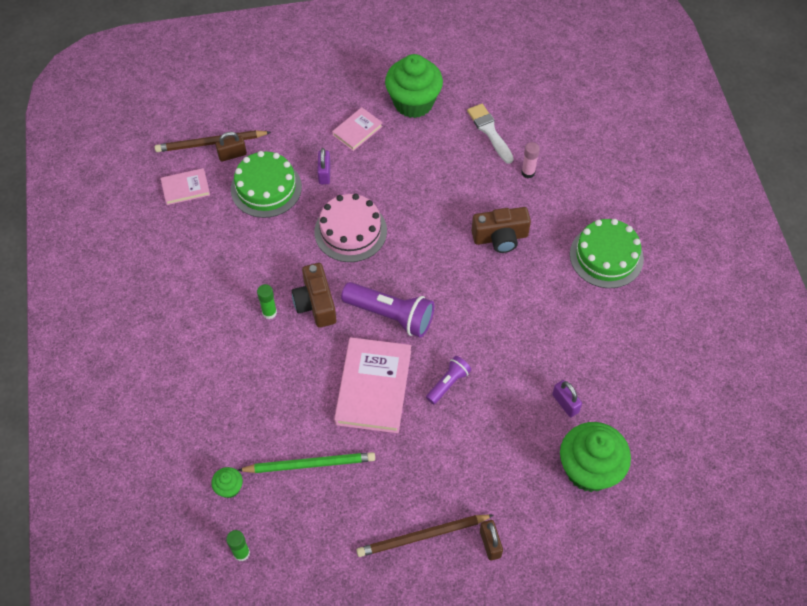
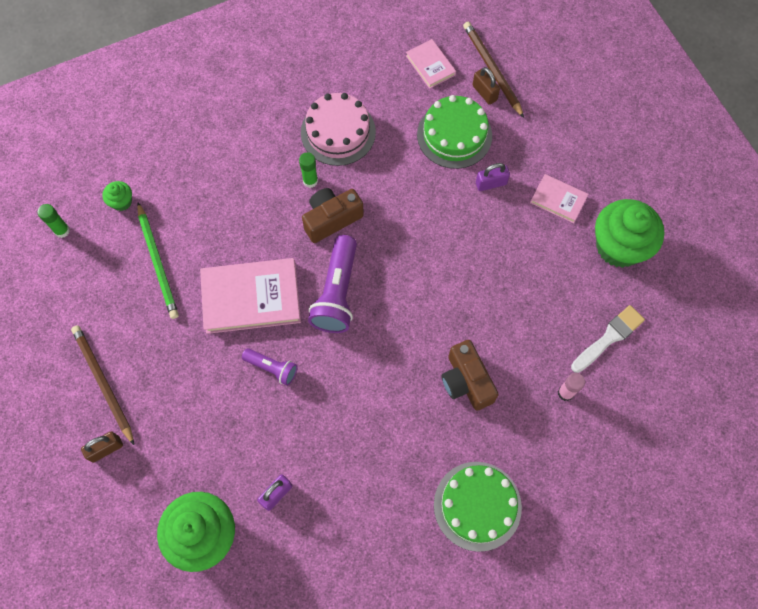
camera: 75 degrees right, 10 degrees up
pink cake [315,194,387,262] -> pink cake moved to [301,93,376,166]

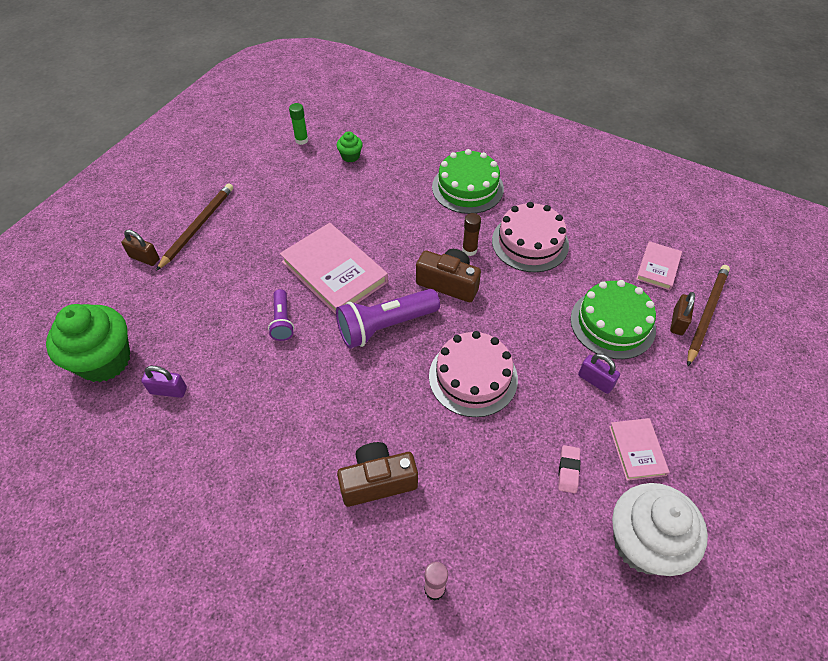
camera: 55 degrees right, 15 degrees down
green pencil [137,203,179,319] -> none
green glue stick [299,152,318,188] -> brown glue stick [462,213,481,256]
green cake [434,462,522,552] -> green cake moved to [432,149,504,214]
brown camera [441,340,499,410] -> brown camera turned 45 degrees clockwise [337,442,418,507]
white brush [571,305,645,373] -> none
green cupcake [595,199,664,268] -> white cupcake [612,483,708,576]
none -> pink cake [429,331,518,417]
none -> pink eraser [558,445,581,493]

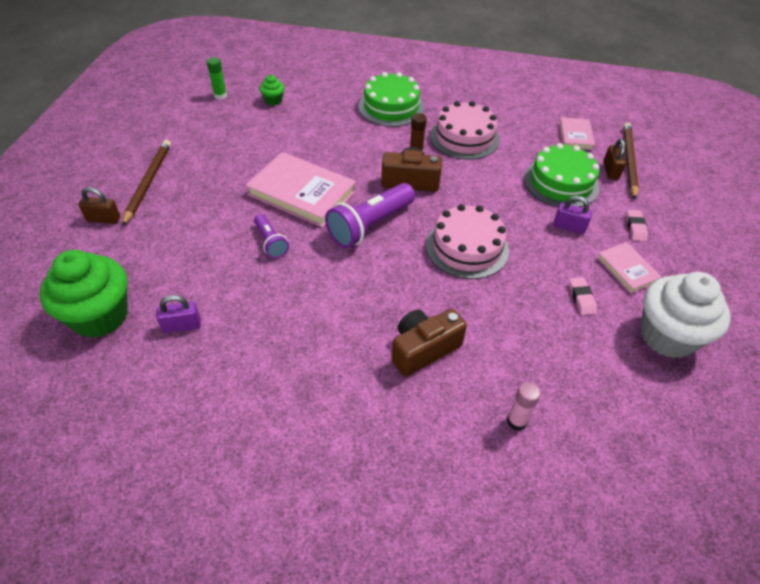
camera: 20 degrees left, 5 degrees down
none -> pink eraser [626,210,648,241]

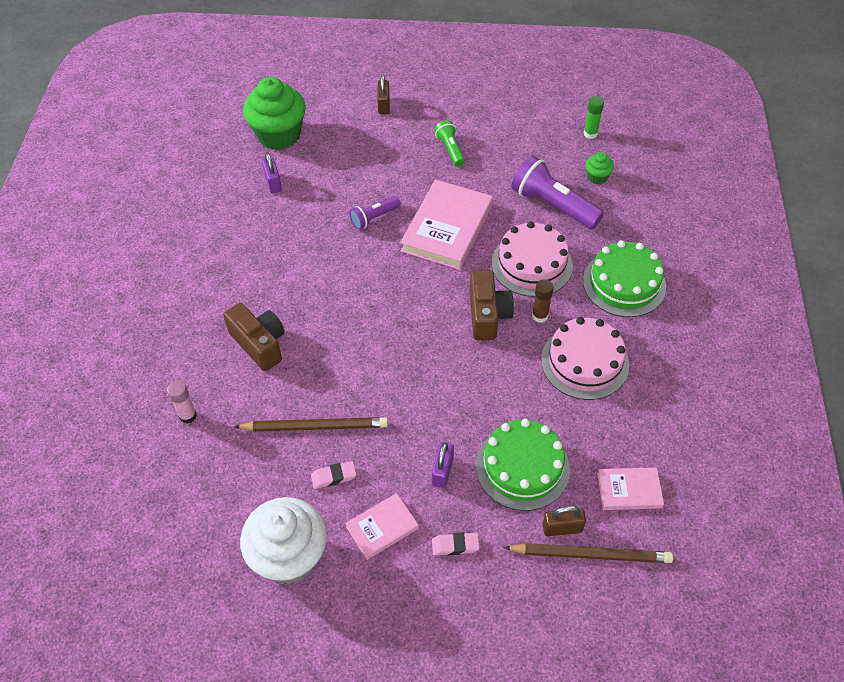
camera: 85 degrees right, 5 degrees up
brown pencil [122,140,171,226] -> brown pencil moved to [235,417,388,432]
purple flashlight [325,183,415,248] -> purple flashlight moved to [511,155,604,229]
pink cake [426,204,509,279] -> pink cake moved to [492,221,573,297]
none -> green flashlight [434,120,465,167]

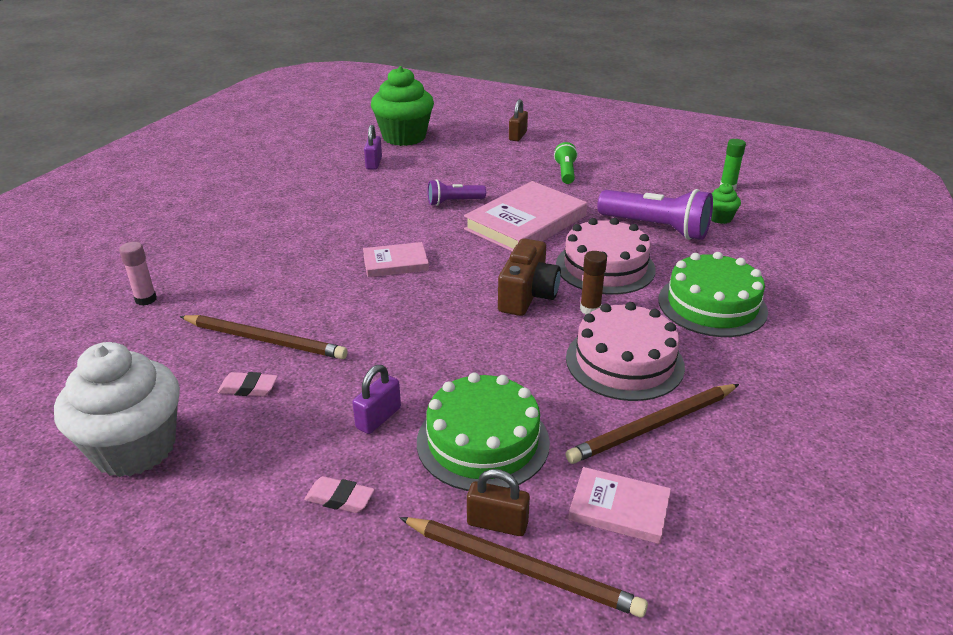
camera: 20 degrees right, 20 degrees down
brown camera [223,303,285,371] -> none
pink book [345,493,419,560] -> pink book moved to [363,242,429,277]
purple flashlight [511,155,604,229] -> purple flashlight turned 150 degrees clockwise [597,189,713,240]
none -> brown pencil [565,384,739,464]

